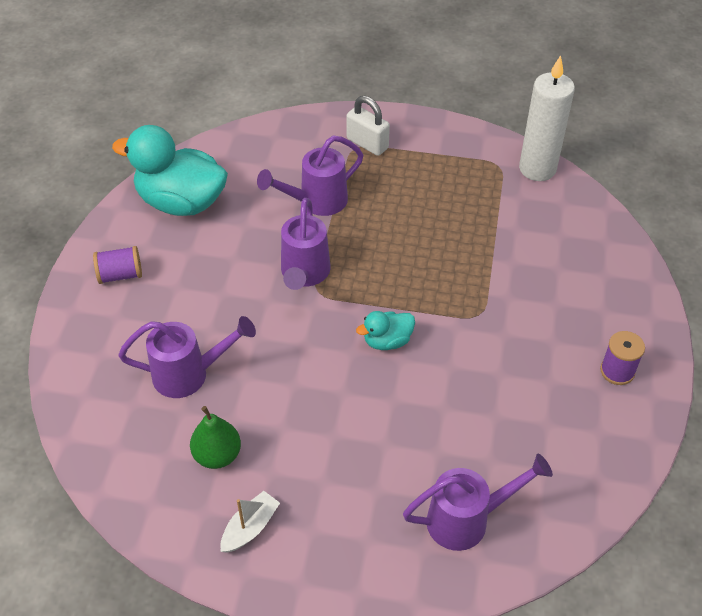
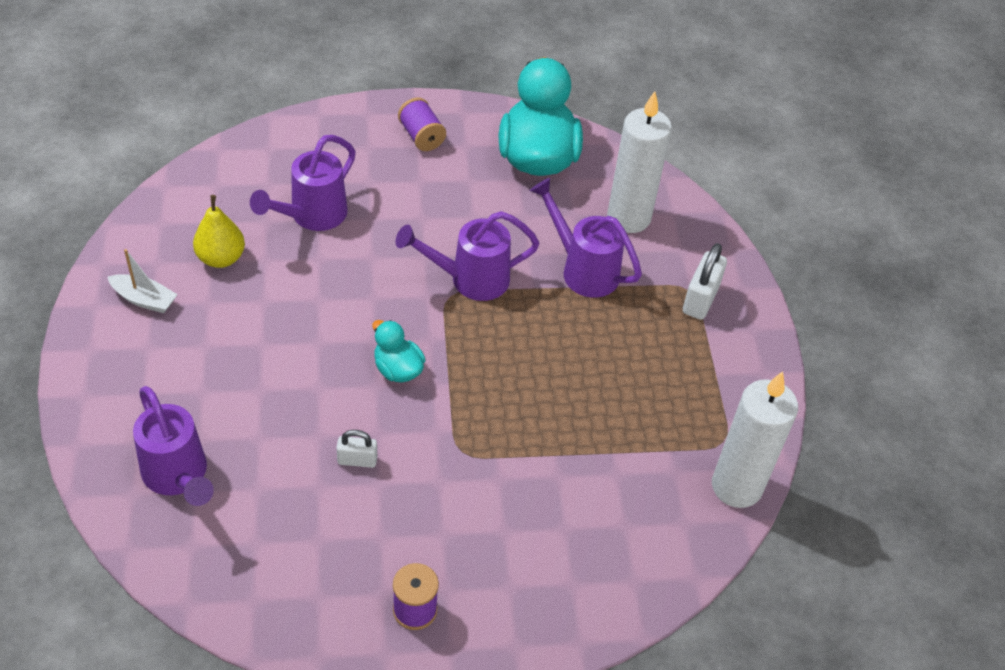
camera: 70 degrees right, 0 degrees up
purple watering can [118,316,256,398] -> purple watering can turned 60 degrees clockwise [250,135,356,231]
green pear [190,406,241,469] -> yellow pear [193,195,245,268]
none -> white padlock [336,430,377,468]
none -> white candle [607,91,672,233]

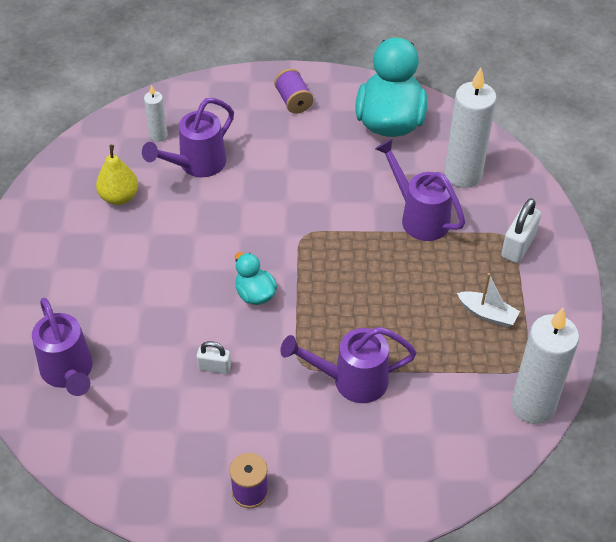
camera: 10 degrees right, 0 degrees up
white boat [108,249,178,313] -> white boat moved to [457,273,520,327]
purple watering can [396,211,540,301] -> purple watering can moved to [280,327,417,403]
none -> white candle [144,85,168,142]

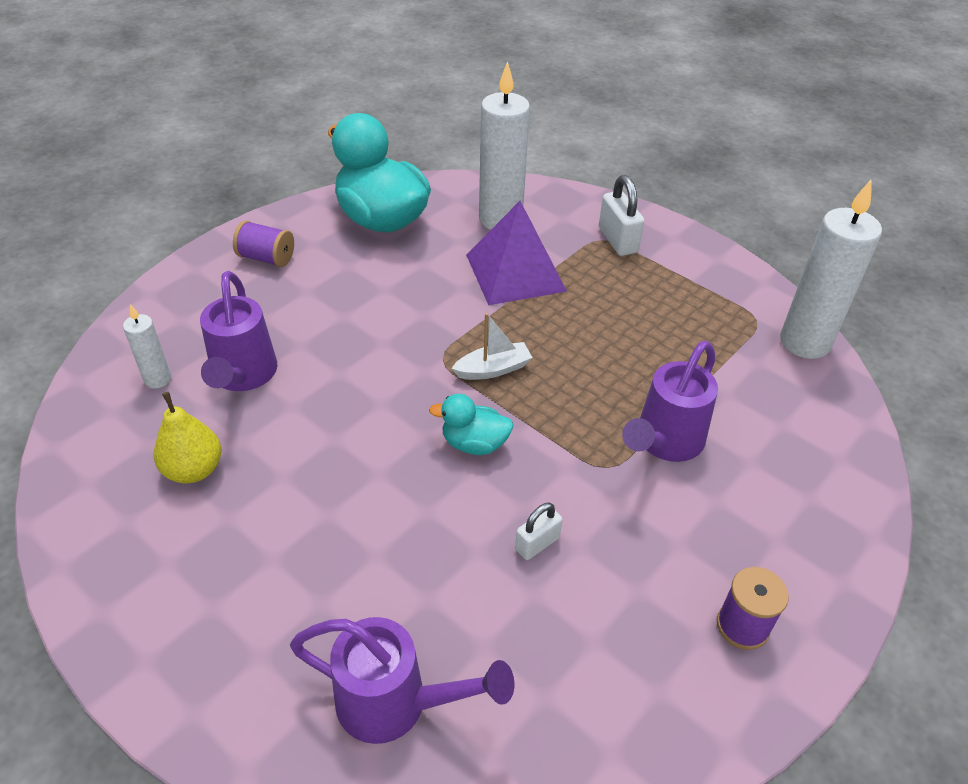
camera: 50 degrees left, 5 degrees down
purple watering can [375,139,465,241] -> purple pyramid [466,201,567,305]
white boat [457,273,520,327] -> white boat moved to [451,313,533,380]

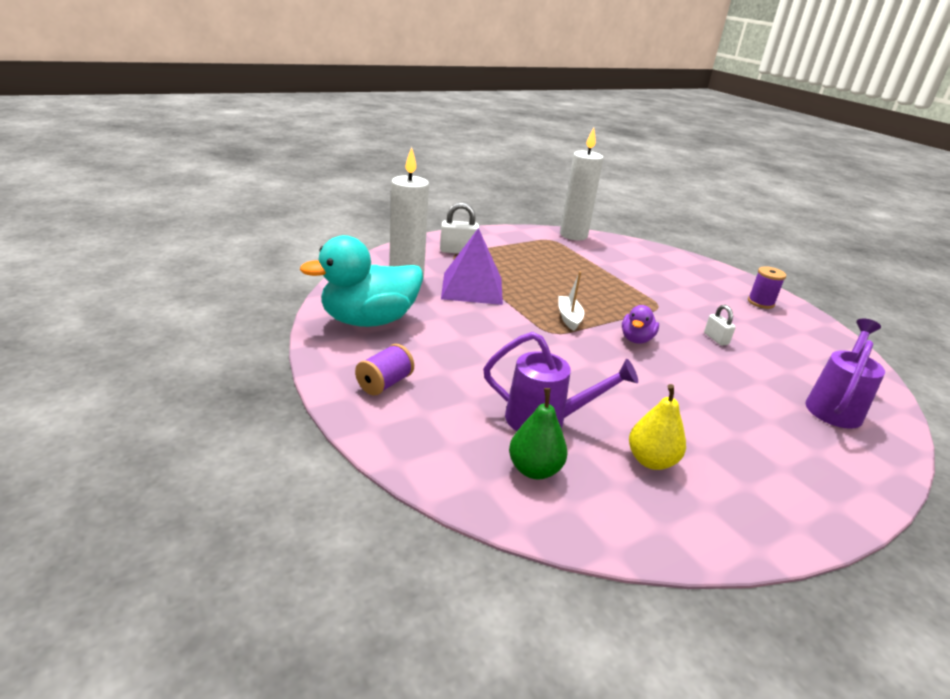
camera: 75 degrees left, 15 degrees down
white candle [123,304,171,389] -> green pear [509,388,567,480]
turquoise duck [429,394,514,455] -> purple duck [622,305,659,343]
purple watering can [622,341,718,462] -> none

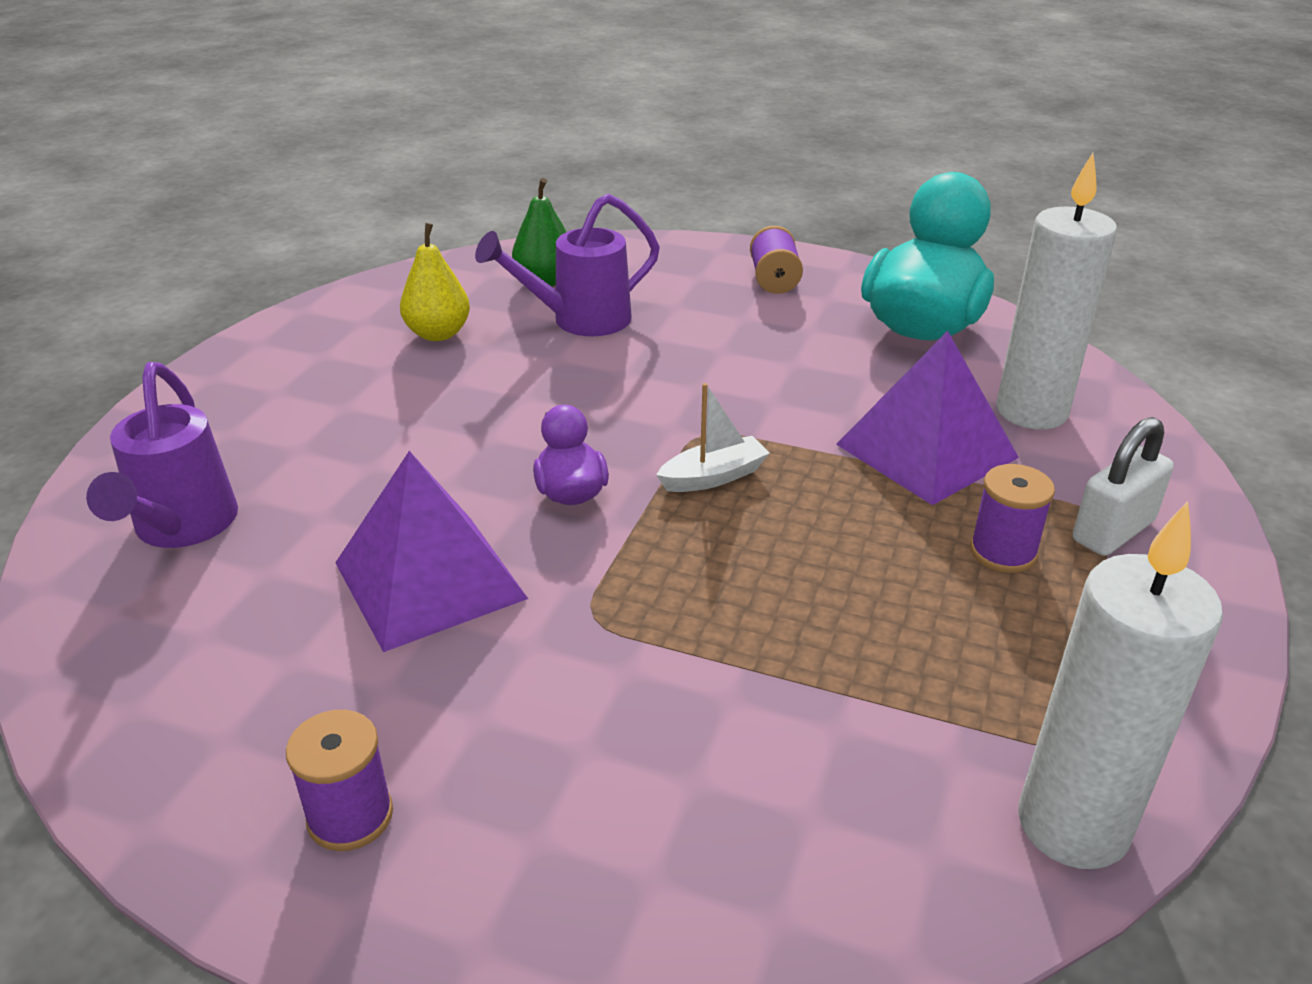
camera: 145 degrees right, 5 degrees up
white boat [558,271,584,331] -> white boat turned 75 degrees counterclockwise [656,383,770,492]
white padlock [704,305,736,346] -> purple pyramid [335,451,528,652]
none -> purple spool [970,464,1055,573]

